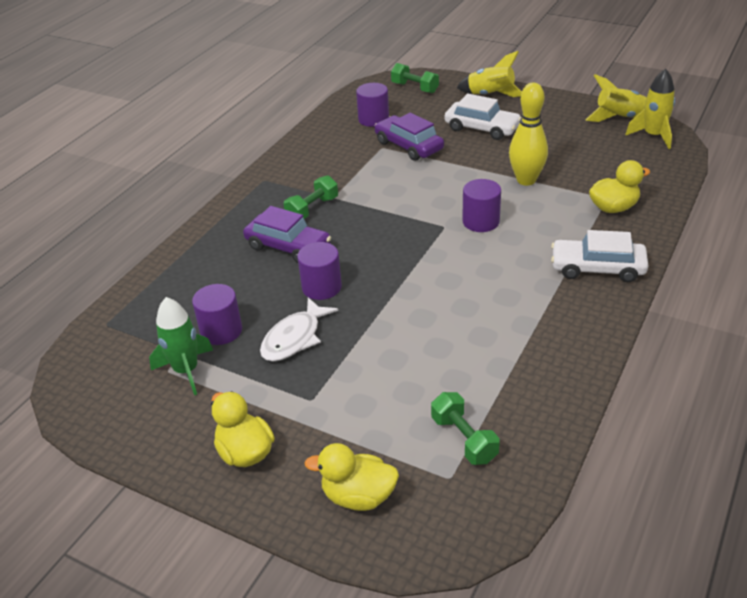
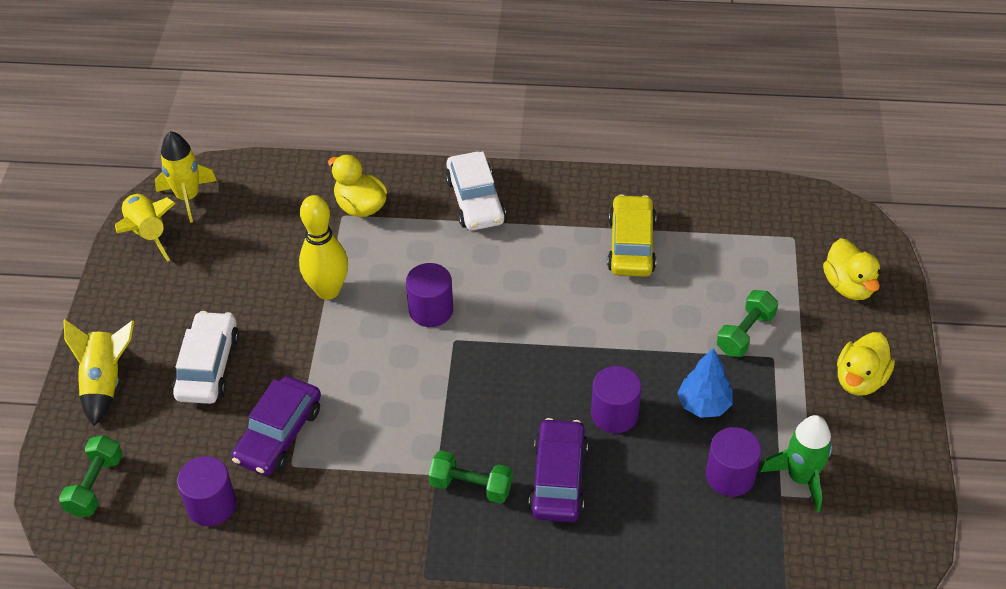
camera: 115 degrees left, 10 degrees up
white fish [260,297,338,362] -> blue tree [677,348,733,418]
green dumbbell [431,392,500,465] -> green dumbbell moved to [717,290,778,357]
none -> yellow car [607,194,656,277]

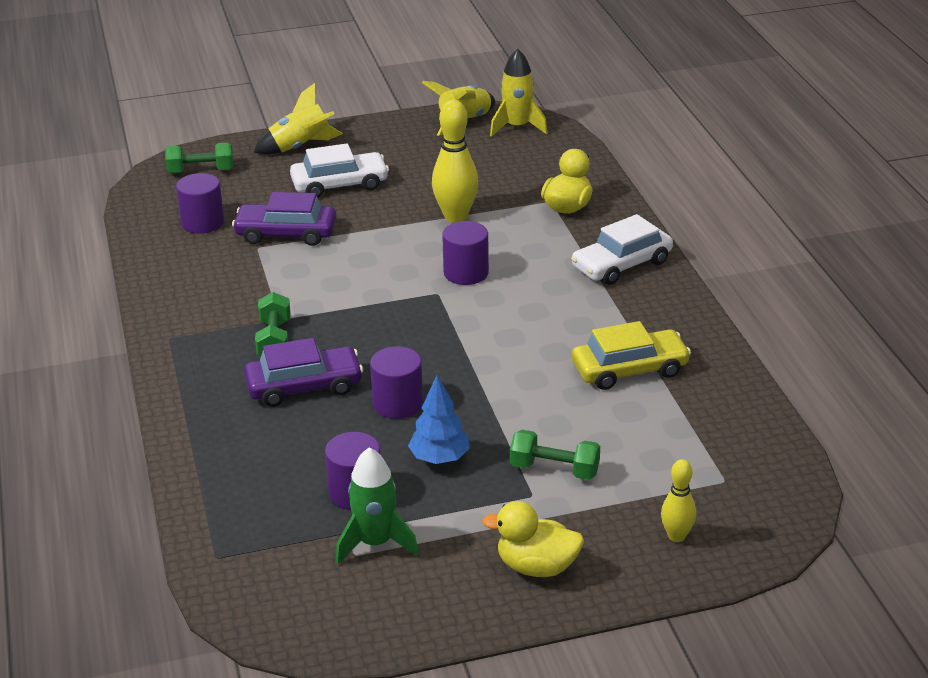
camera: 70 degrees right, 15 degrees down
yellow duck [823,238,881,300] -> yellow bowling pin [661,459,696,542]

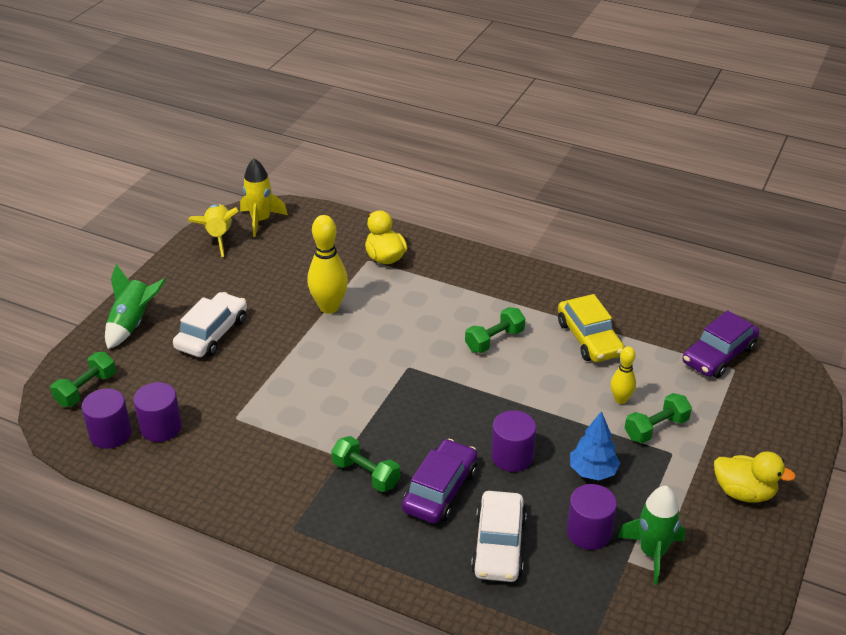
camera: 50 degrees left, 5 degrees up
purple car [232,192,336,246] -> purple car moved to [682,310,759,378]
yellow rocket [254,83,343,155] -> green rocket [105,264,166,349]
purple cylinder [442,221,489,285] -> purple cylinder moved to [81,388,132,449]
yellow duck [482,501,584,577] -> yellow duck turned 120 degrees counterclockwise [714,451,796,503]
white car [571,214,673,285] -> white car moved to [471,491,527,582]
yellow car [572,321,691,390] -> yellow car turned 135 degrees clockwise [558,294,625,362]
yellow bowling pin [661,459,696,542] -> yellow bowling pin moved to [611,346,636,404]
none -> green dumbbell [465,307,525,353]

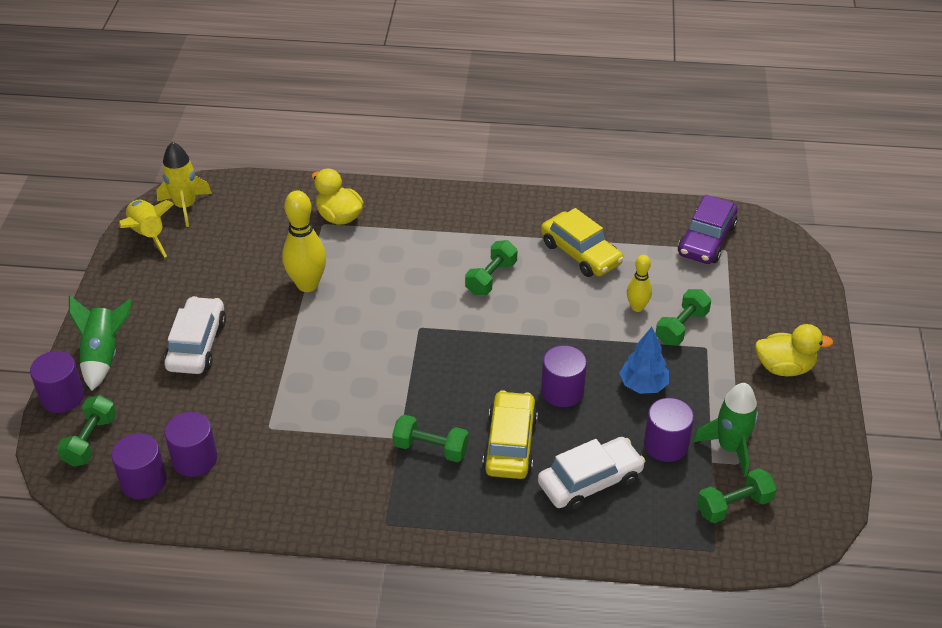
camera: 20 degrees left, 5 degrees up
purple car [402,439,478,524] -> yellow car [482,390,538,479]
white car [471,491,527,582] -> white car turned 105 degrees counterclockwise [538,437,645,511]
none -> purple cylinder [30,351,84,413]
none -> green dumbbell [697,468,777,523]

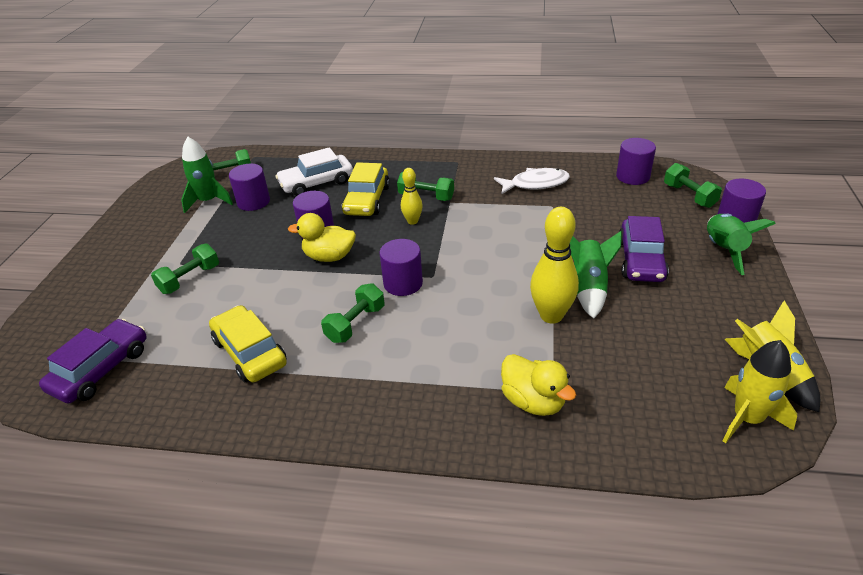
camera: 175 degrees left, 5 degrees down
green dumbbell [57,395,116,467] -> green dumbbell turned 45 degrees counterclockwise [664,163,722,208]
white car [164,296,226,374] -> purple car [619,216,669,282]
purple cylinder [165,412,217,477] -> purple cylinder moved to [380,239,423,296]
blue tree [619,327,669,394] -> none
yellow bowling pin [627,255,652,312] -> yellow bowling pin moved to [401,168,423,225]
yellow duck [755,324,834,376] -> yellow duck moved to [288,213,356,262]
none -> white fish [494,168,570,195]
none -> green rocket [570,231,622,319]

